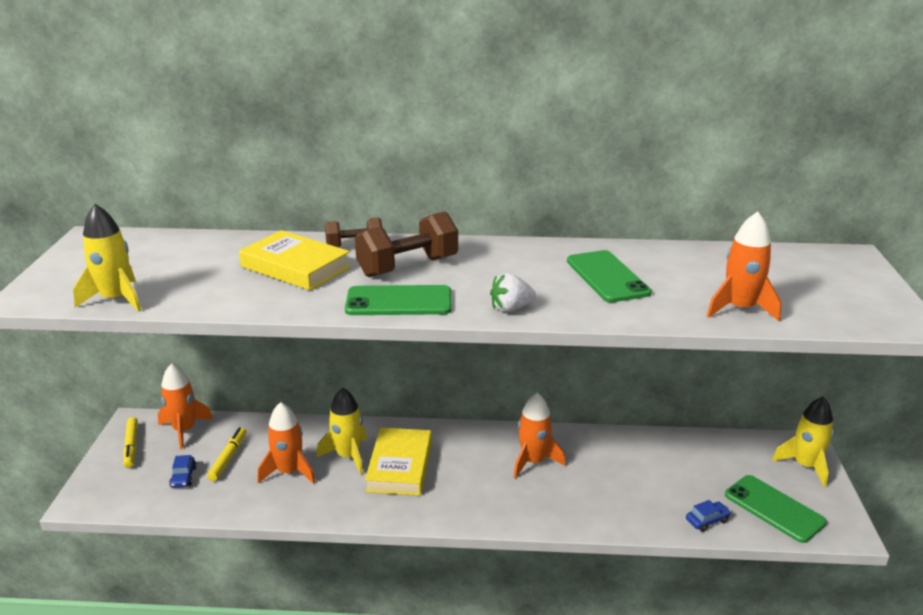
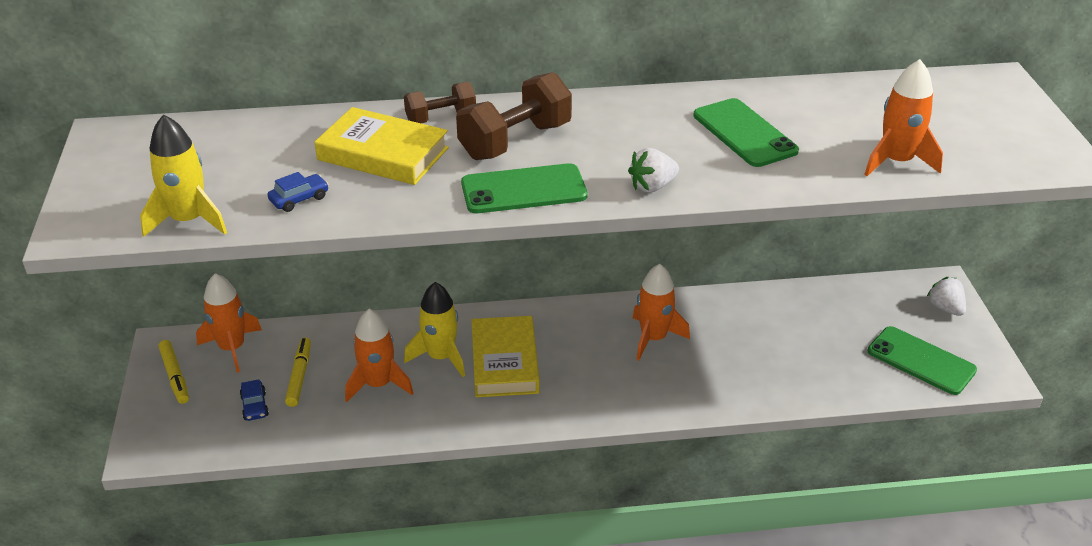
camera: 10 degrees left, 10 degrees up
blue car [686,500,731,532] -> blue car moved to [268,172,329,212]
yellow rocket [772,397,834,487] -> white strawberry [927,277,966,316]

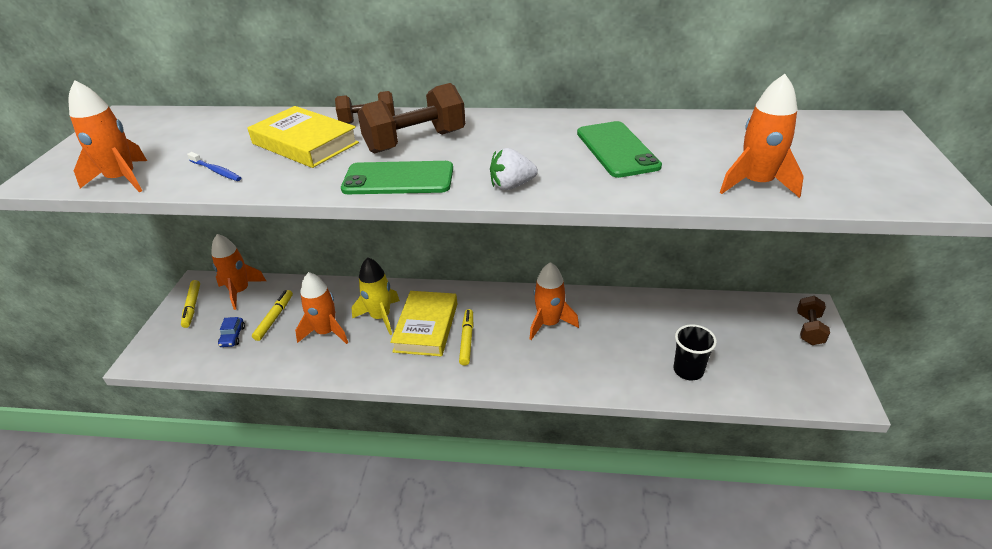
camera: 15 degrees right, 0 degrees up
yellow rocket [140,114,227,237] -> orange rocket [68,80,147,192]
blue car [268,172,329,212] -> blue toothbrush [187,152,241,181]
green phone [867,326,977,395] -> none
white strawberry [927,277,966,316] -> brown dumbbell [797,296,830,345]
none -> yellow marker [459,309,473,366]
none -> black cup [673,324,717,380]

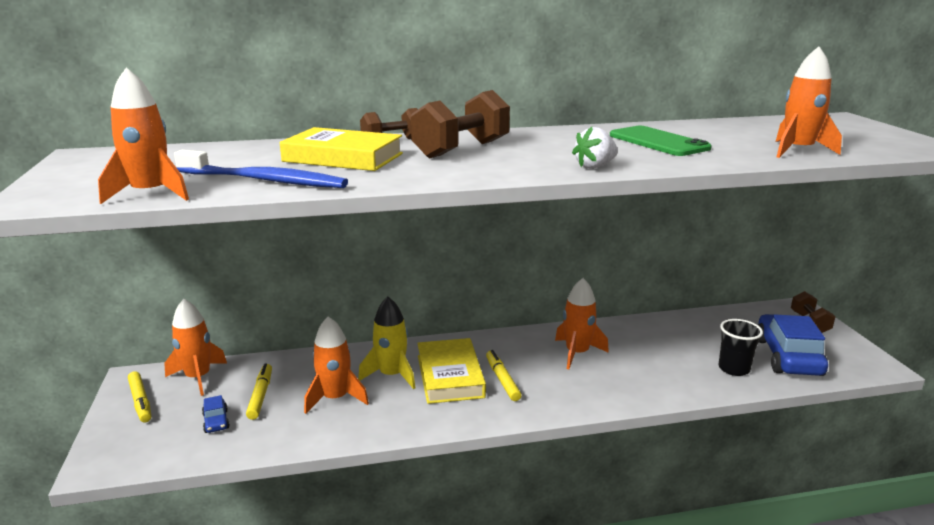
camera: 20 degrees left, 15 degrees down
blue toothbrush [187,152,241,181] -> blue toothbrush [174,150,348,188], size x2.08
green phone [341,161,453,194] -> none
none -> blue car [758,314,828,376]

